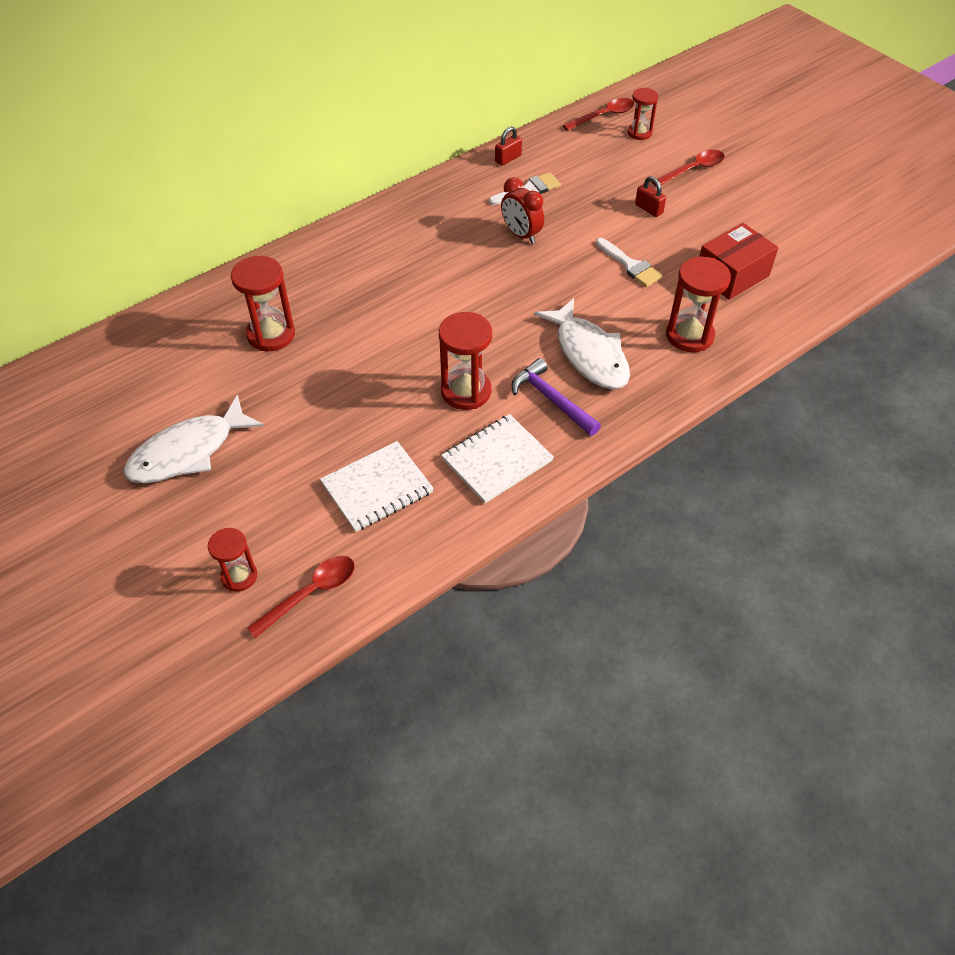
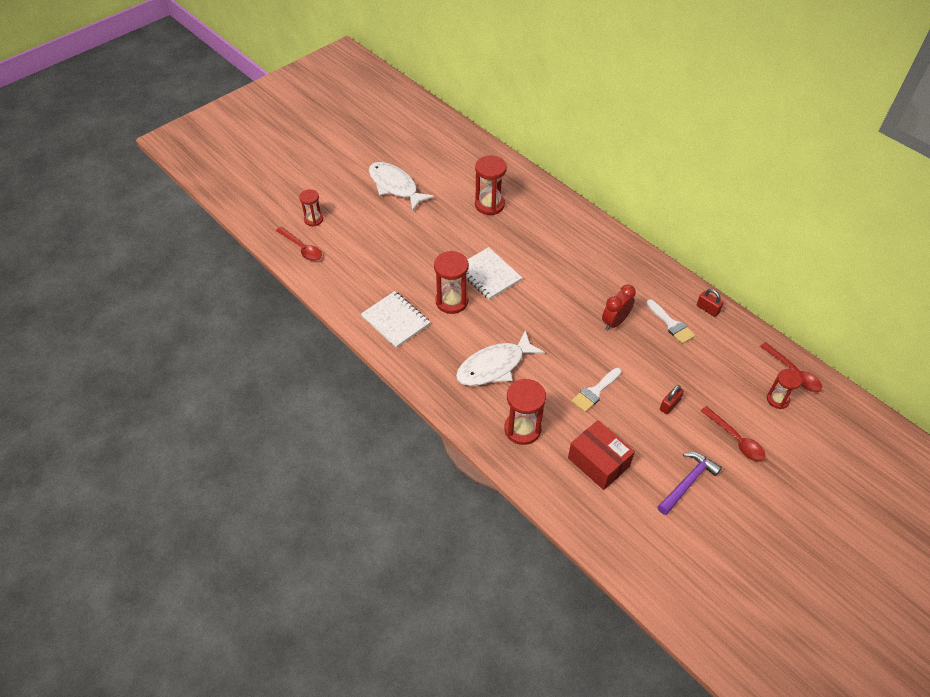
camera: 85 degrees right, 0 degrees up
white notebook [320,441,434,532] -> white notebook moved to [466,247,522,300]
purple hammer [512,358,601,436] -> purple hammer moved to [657,452,722,515]

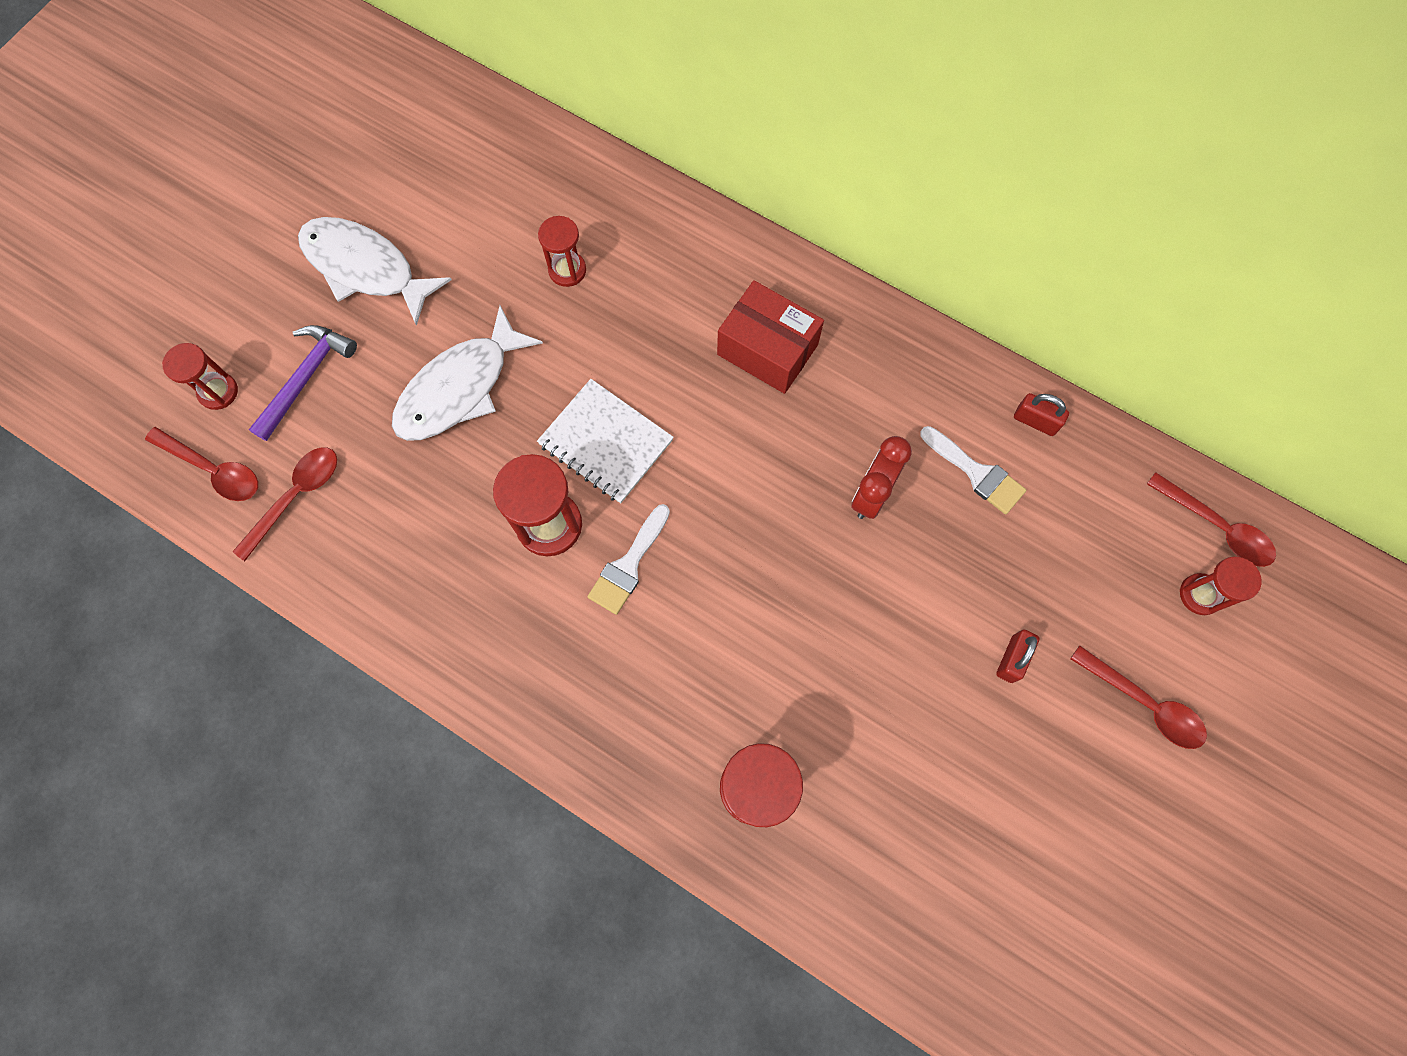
camera: 15 degrees left, 20 degrees up
white notebook [361,291,430,348] -> none
white fish [456,330,545,386] -> white fish moved to [392,306,543,441]
red hourglass [475,155,507,215] -> red hourglass [538,216,586,287], size x0.62
red box [568,420,635,490] -> red box moved to [717,280,824,394]
white brush [571,368,622,412] -> white brush moved to [587,504,670,615]
purple hammer [657,452,722,515] -> purple hammer moved to [249,325,357,441]
none -> red spoon [233,447,337,561]

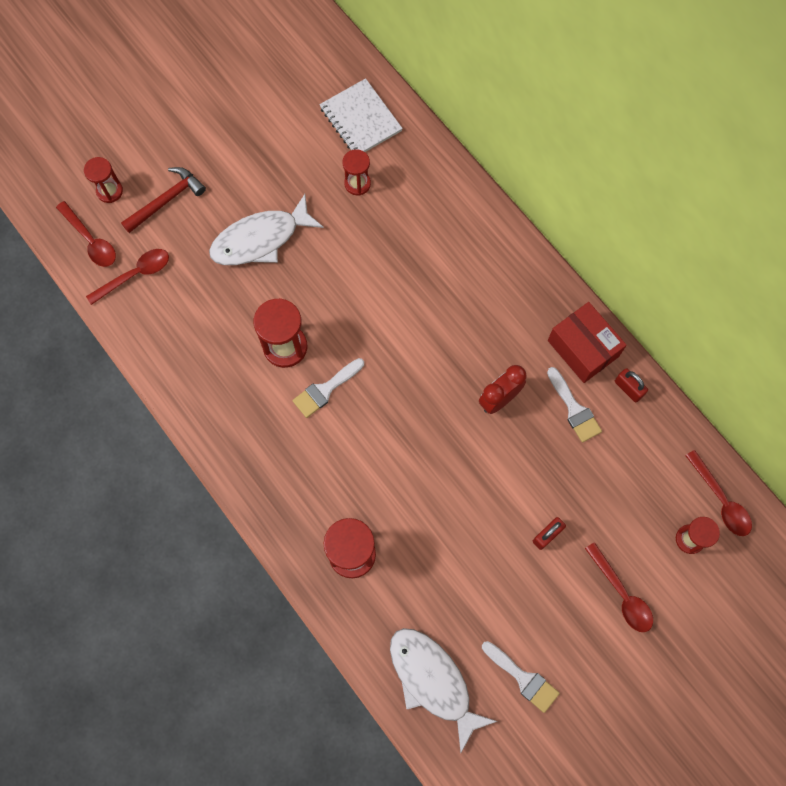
camera: 20 degrees right, 0 degrees up
purple hammer [249,325,357,441] -> red hammer [121,167,206,233]
white fish [298,217,452,326] -> white fish moved to [390,628,497,753]
white notebook [537,379,674,503] -> white notebook moved to [319,78,403,152]
red box [717,280,824,394] -> red box moved to [548,302,627,383]
none -> white brush [482,641,560,713]

